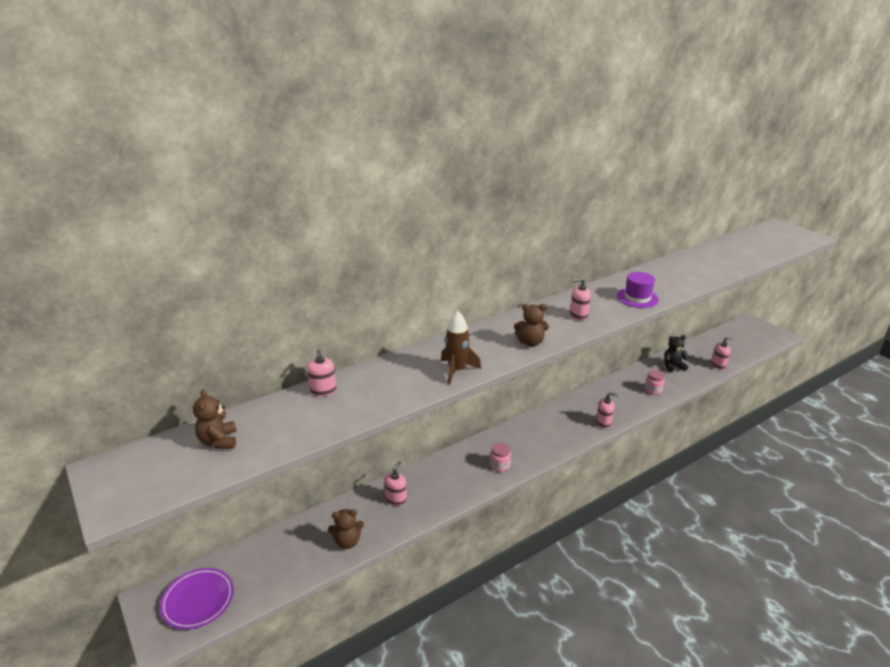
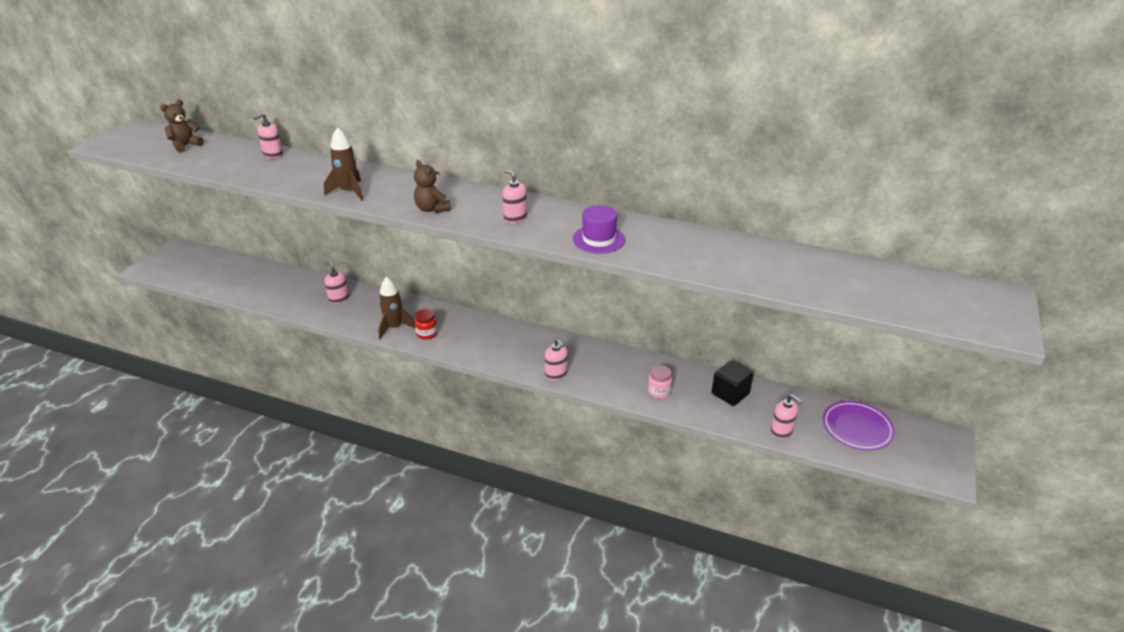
camera: 55 degrees right, 5 degrees up
purple plate [160,568,234,629] -> purple plate moved to [823,401,895,450]
brown teddy bear [328,509,364,549] -> none
pink soap dispenser [385,461,407,506] -> pink soap dispenser turned 120 degrees counterclockwise [325,261,349,304]
pink jar [490,443,511,472] -> red jar [414,309,438,340]
black teddy bear [664,335,689,373] -> black cube [712,361,753,406]
none -> brown rocket [378,276,415,339]

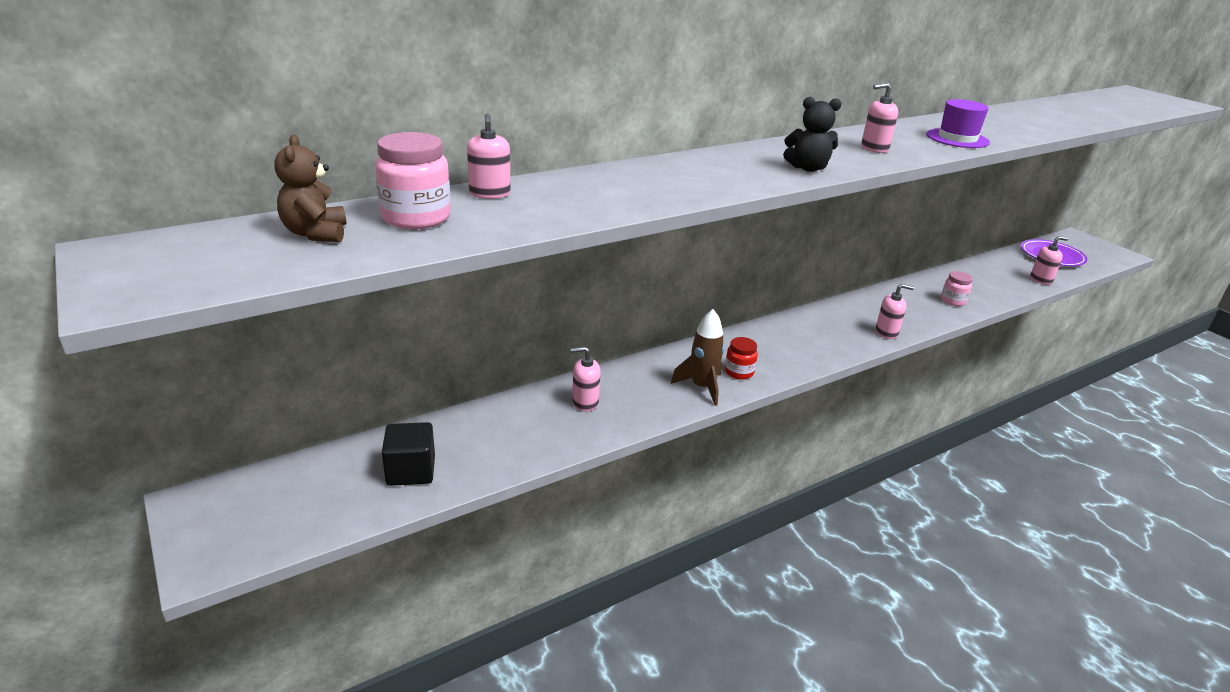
camera: 55 degrees left, 5 degrees down
brown rocket [324,127,363,201] -> none
brown teddy bear [414,160,451,213] -> black teddy bear [783,97,842,172]
black cube [712,361,753,406] -> black cube moved to [382,422,435,486]
none -> pink jar [375,132,451,229]

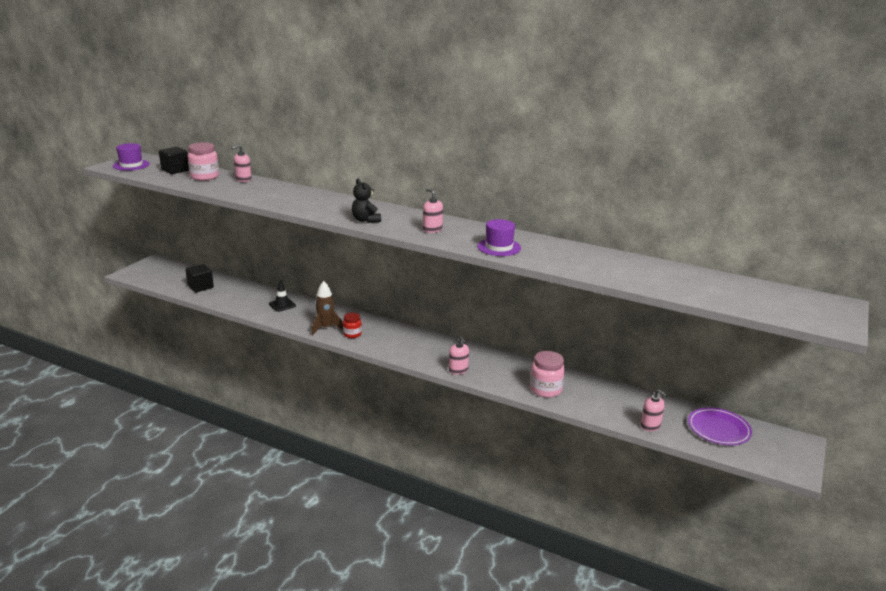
camera: 60 degrees right, 5 degrees down
brown teddy bear [275,135,346,242] -> black cube [159,147,189,174]
pink soap dispenser [571,346,601,412] -> black traffic cone [269,281,296,312]
pink jar [941,271,973,306] -> pink jar [530,351,565,398], size x1.60
none -> purple hat [113,143,150,171]

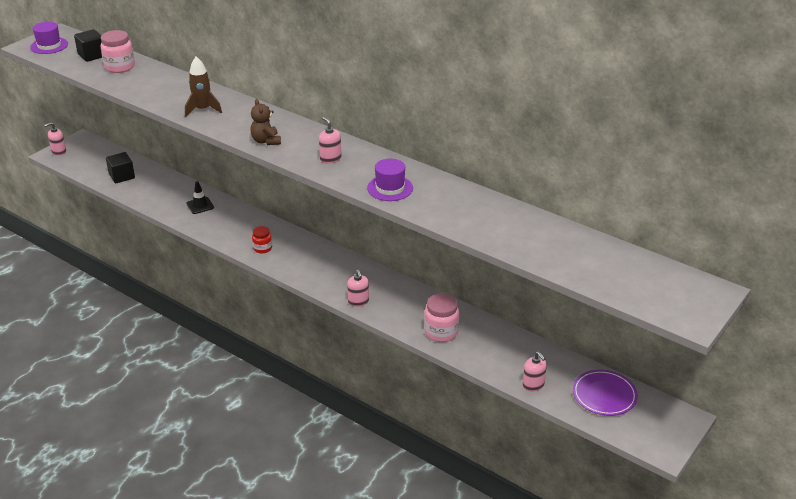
camera: 10 degrees right, 10 degrees up
pink soap dispenser [232,145,252,182] -> pink soap dispenser moved to [44,122,66,156]
brown rocket [312,281,343,335] -> brown rocket moved to [185,56,222,117]
black teddy bear [352,179,381,223] -> brown teddy bear [250,99,281,145]

